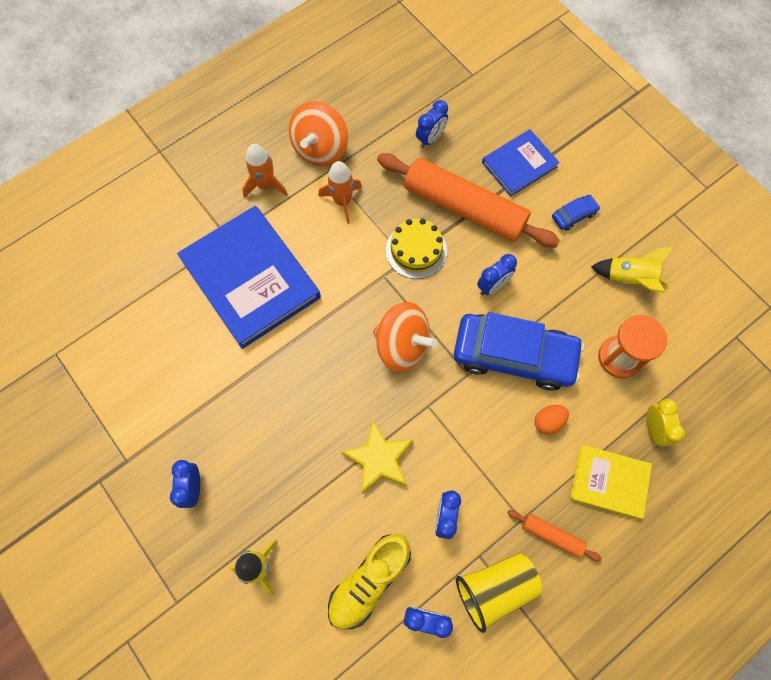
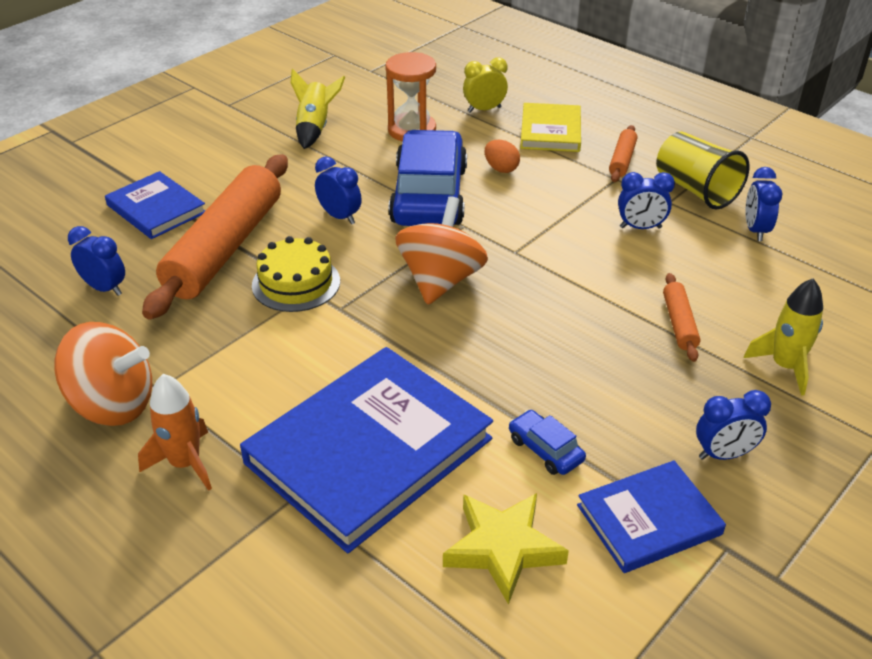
camera: 100 degrees left, 30 degrees down
orange rocket [318,161,362,224] -> none
yellow shoe [328,534,411,629] -> none
yellow star [341,421,413,494] -> yellow star moved to [443,493,569,605]
blue car [552,195,600,231] -> blue car moved to [509,410,586,475]
none -> blue book [577,460,726,573]
none -> orange rolling pin [663,273,701,362]

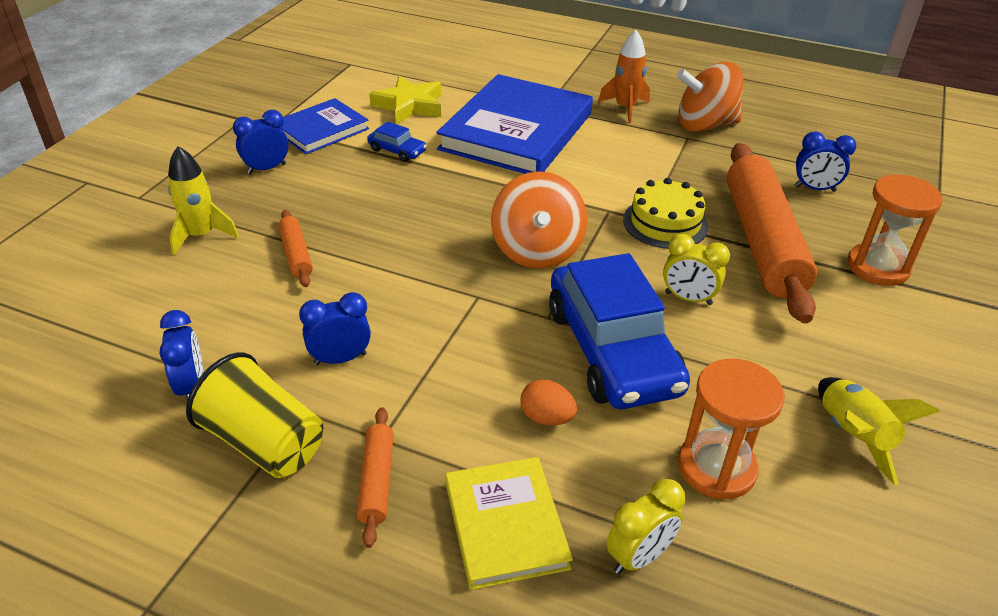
camera: 160 degrees right, 0 degrees up
blue book [105,171,205,239] -> orange hourglass [847,175,943,286]
blue clock [315,156,362,224] -> yellow clock [663,234,730,305]

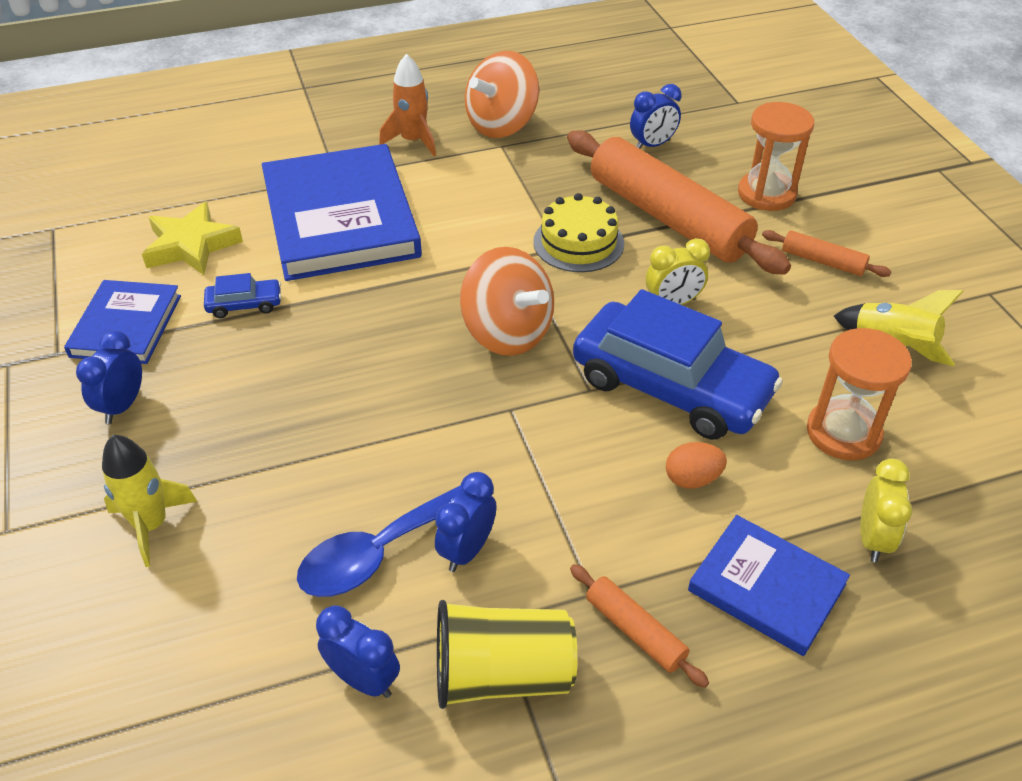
camera: 40 degrees left, 5 degrees up
orange rolling pin [278,210,313,287] -> orange rolling pin moved to [762,230,891,277]
yellow book [445,457,573,590] -> blue book [688,515,850,656]
none -> blue spoon [297,485,463,597]

